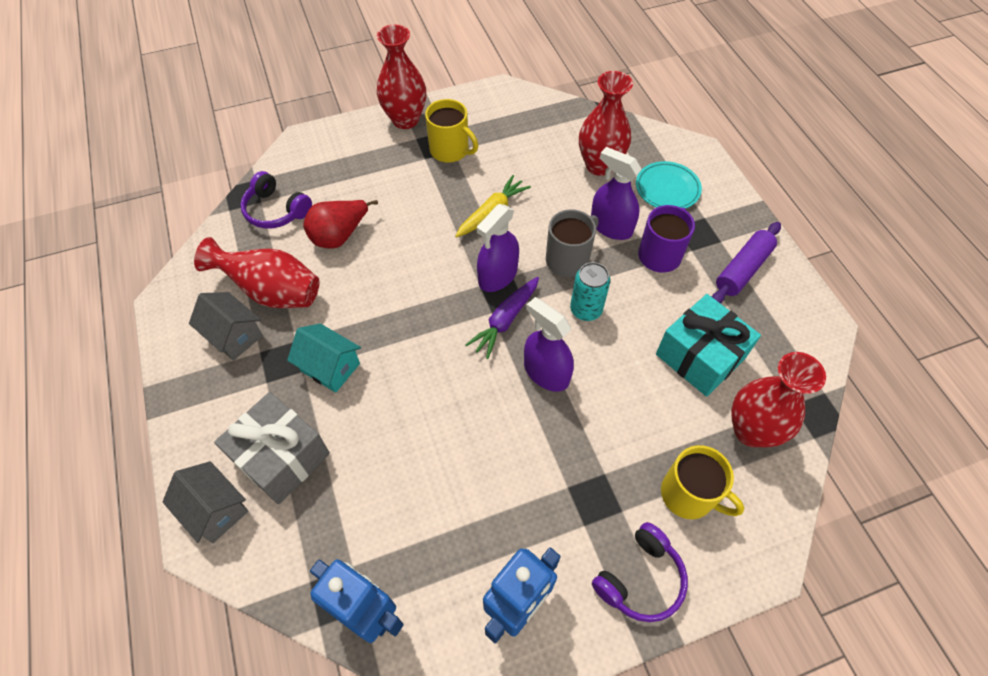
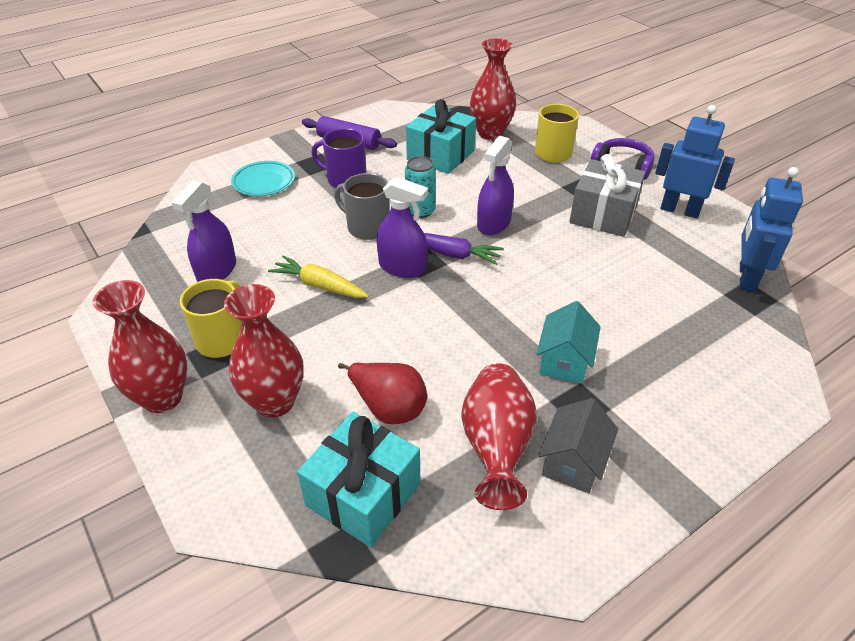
camera: 105 degrees left, 15 degrees down
grey house [163,461,248,543] -> none
grey gift [214,392,330,504] -> grey gift moved to [569,154,646,237]
purple headphones [240,171,312,229] -> turquoise gift [297,412,420,547]
red vase [579,71,633,176] -> red vase moved to [224,284,304,418]
purple spray bottle [591,147,642,240] -> purple spray bottle moved to [172,180,236,282]

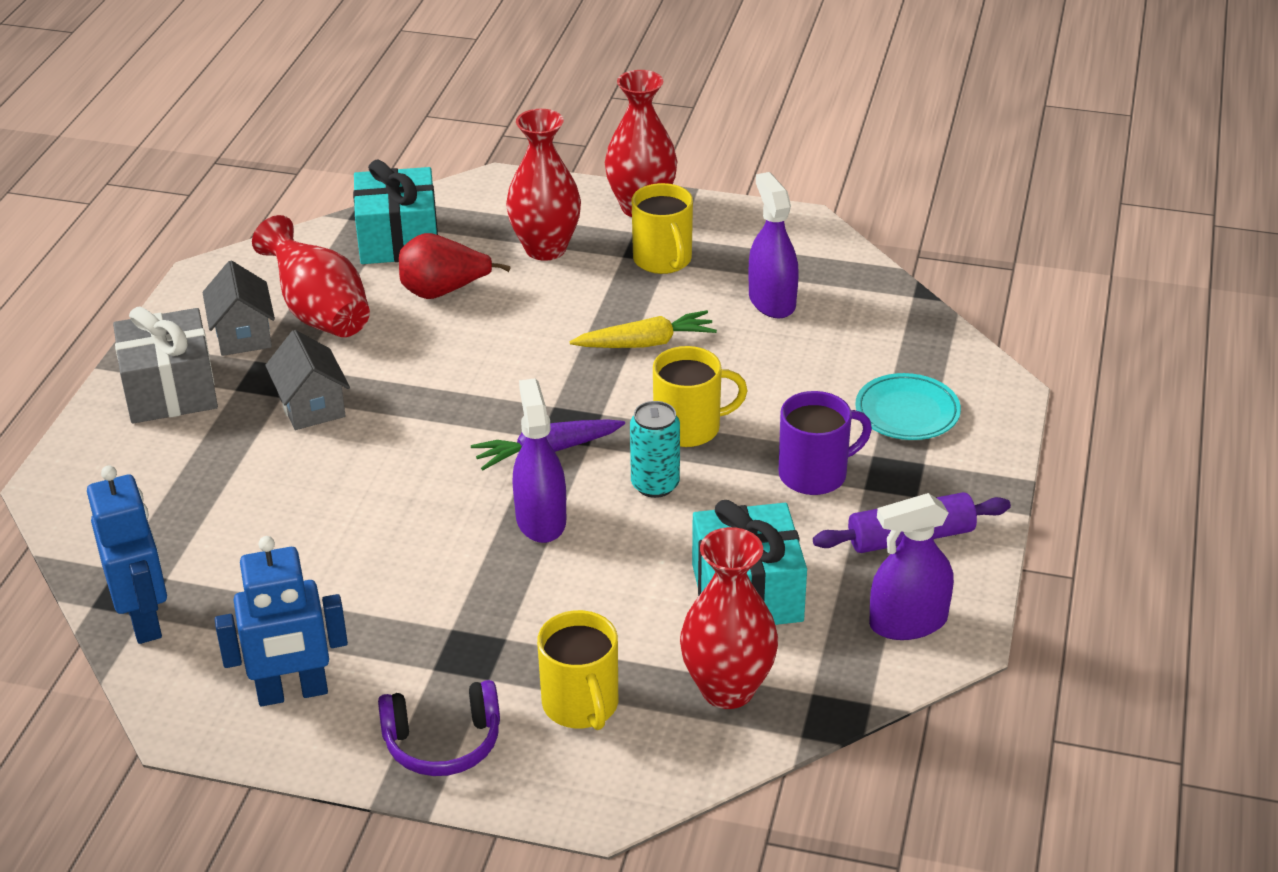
camera: 140 degrees right, 5 degrees down
grey mug [334,173,390,240] -> yellow mug [653,346,748,447]
purple spray bottle [377,176,428,278] -> purple spray bottle moved to [869,493,954,640]
turquoise house [536,301,601,384] -> grey house [265,330,350,430]
grey gift [569,154,646,237] -> grey gift moved to [113,306,218,424]

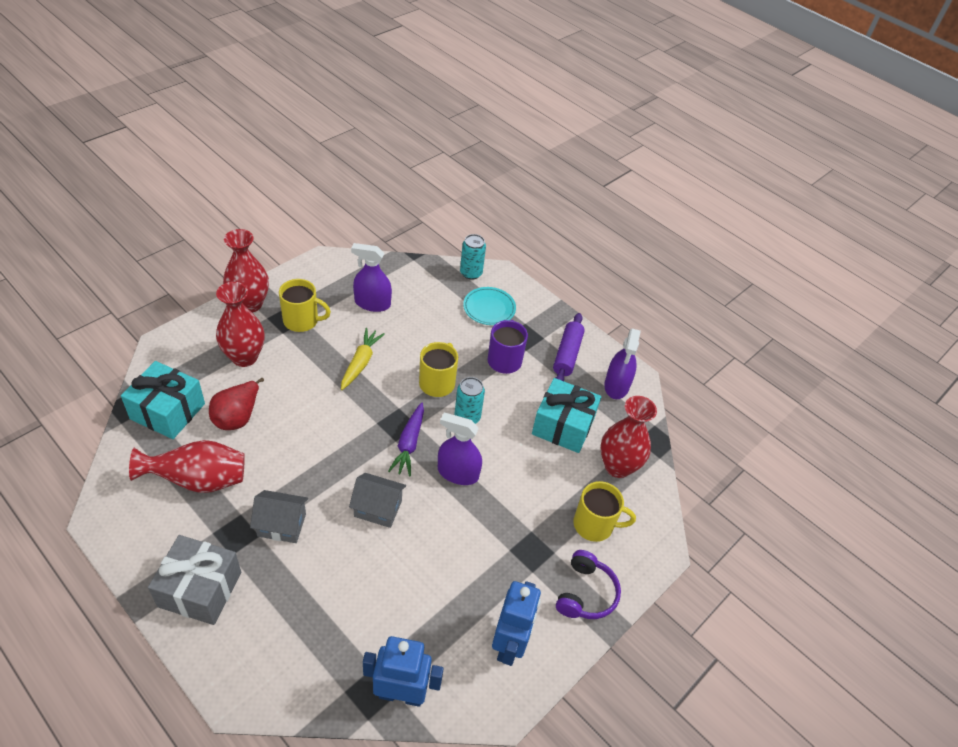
camera: 65 degrees left, 10 degrees up
grey house [202,261,275,356] -> grey house moved to [349,473,406,528]
none -> turquoise can [460,234,486,280]

